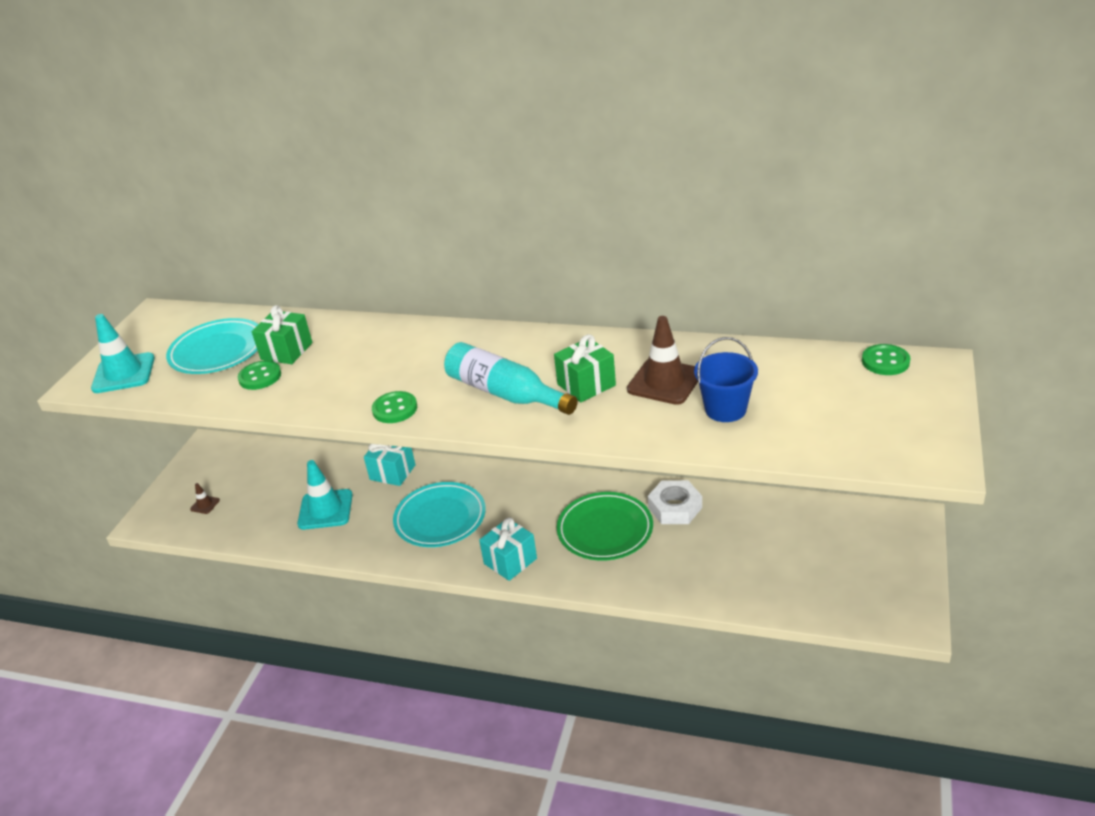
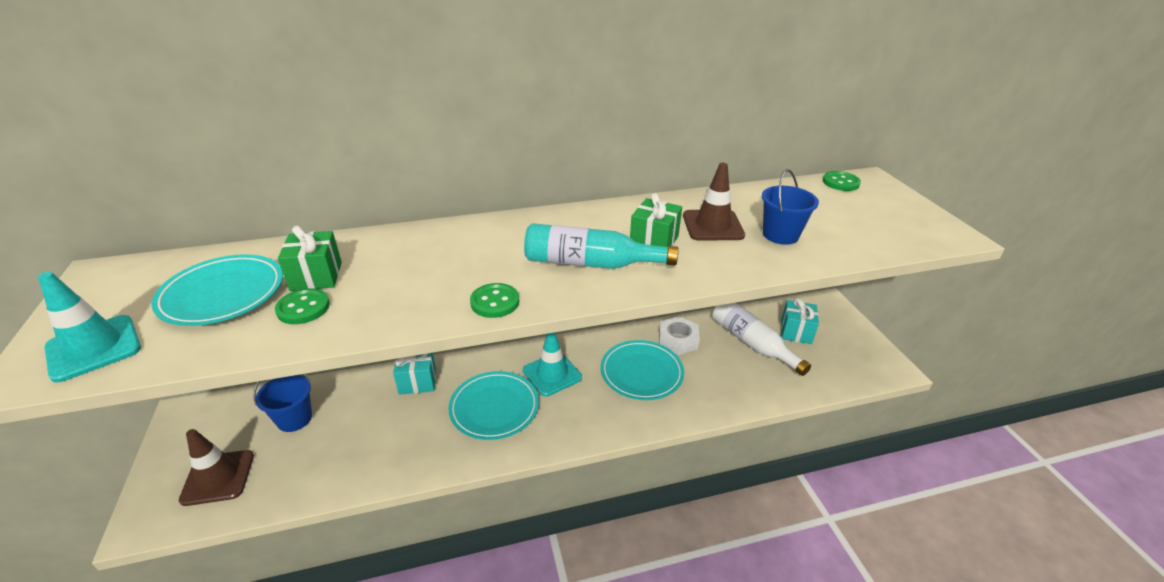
camera: 35 degrees left, 0 degrees up
brown traffic cone [190,483,220,514] -> brown traffic cone [179,429,254,506], size x2.19
turquoise traffic cone [297,460,353,530] -> turquoise traffic cone moved to [523,333,582,397]
turquoise gift [479,518,537,581] -> turquoise gift moved to [781,297,819,344]
green plate [557,492,653,561] -> turquoise plate [601,340,684,400]
none -> blue bucket [253,374,312,432]
none -> white bottle [713,303,811,376]

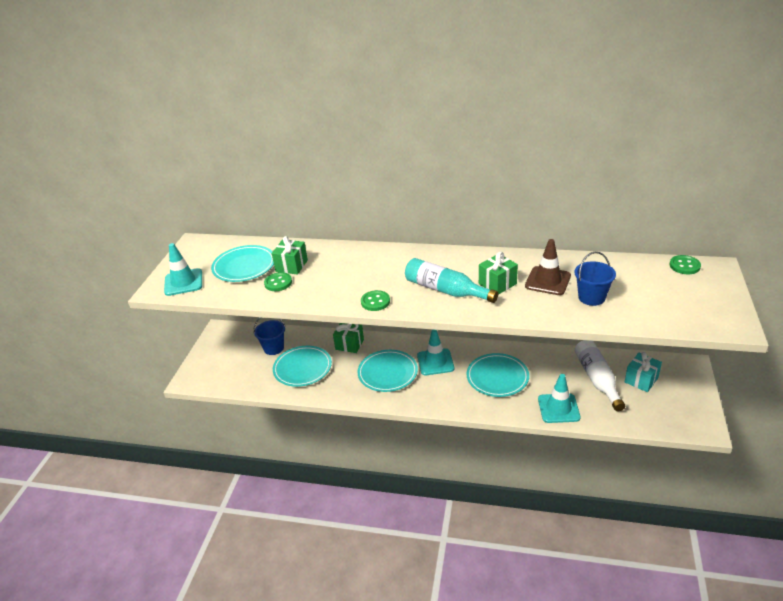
camera: 30 degrees right, 0 degrees up
brown traffic cone [179,429,254,506] -> none
turquoise gift [393,353,436,395] -> green gift [333,323,364,353]
white nut [659,316,700,355] -> none
none -> turquoise plate [273,346,332,387]
none -> turquoise traffic cone [538,374,581,423]

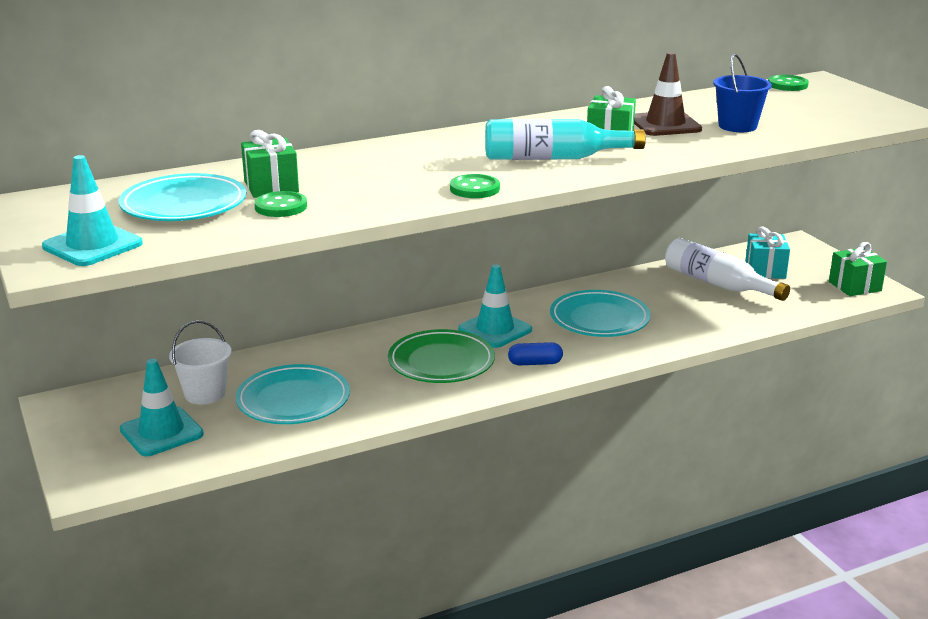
camera: 40 degrees left, 10 degrees down
blue bucket [253,317,286,355] -> white bucket [169,320,232,404]
green gift [333,323,364,353] -> green gift moved to [829,242,887,296]
turquoise plate [358,350,418,392] -> green plate [388,329,495,383]
turquoise traffic cone [538,374,581,423] -> turquoise traffic cone moved to [120,359,204,456]
none -> blue capsule [508,342,563,365]

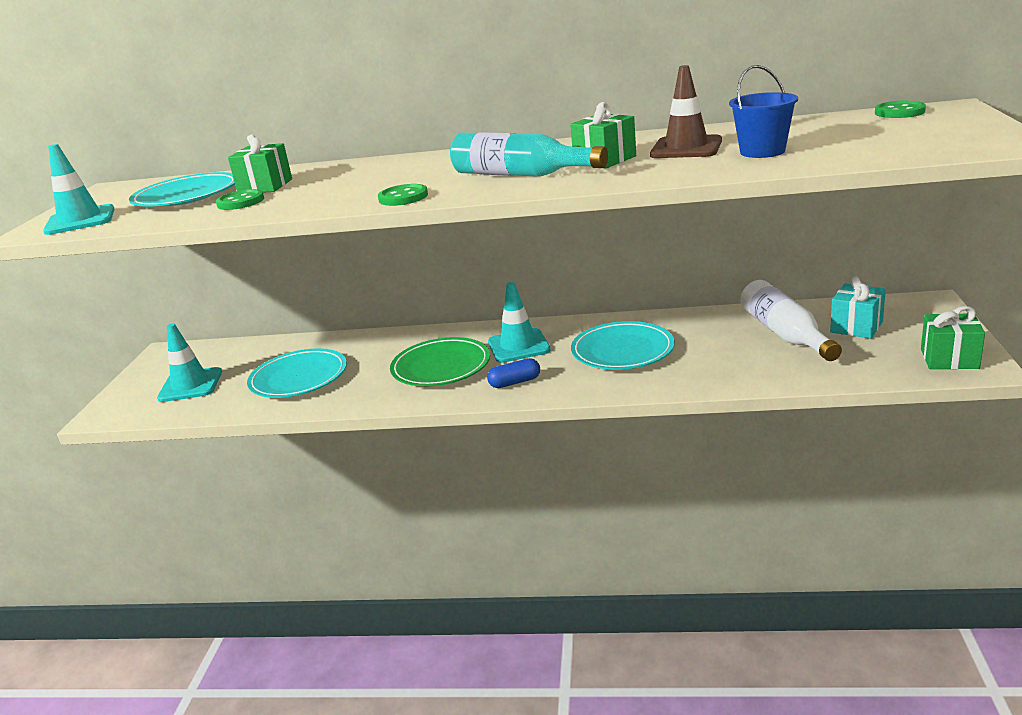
camera: 35 degrees right, 0 degrees up
white bucket [169,320,232,404] -> none
blue capsule [508,342,563,365] -> blue capsule turned 45 degrees counterclockwise [487,358,540,388]

